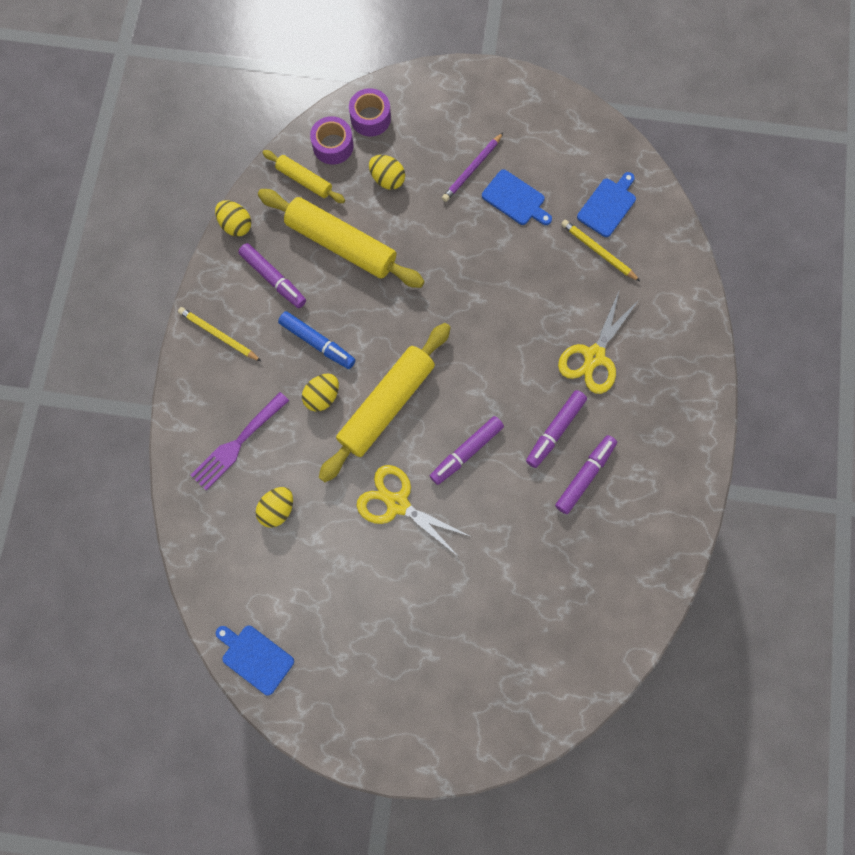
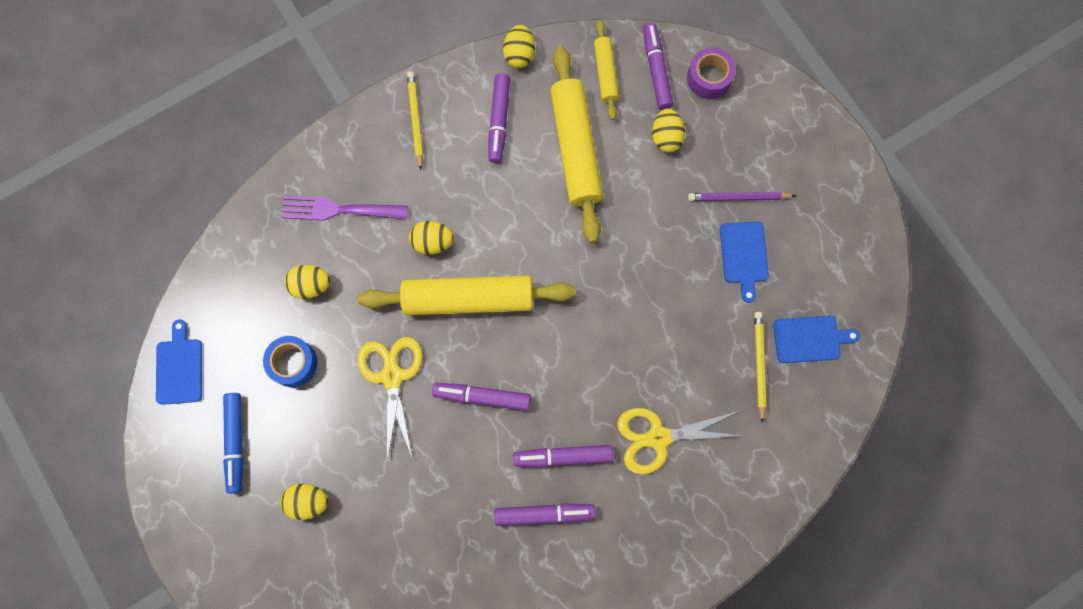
camera: 50 degrees right, 0 degrees up
blue marker [278,311,355,369] -> blue marker moved to [223,393,243,494]
purple tape [310,116,354,165] -> purple marker [643,22,673,110]
none -> blue tape [263,336,317,387]
none -> yellow egg [280,484,329,520]

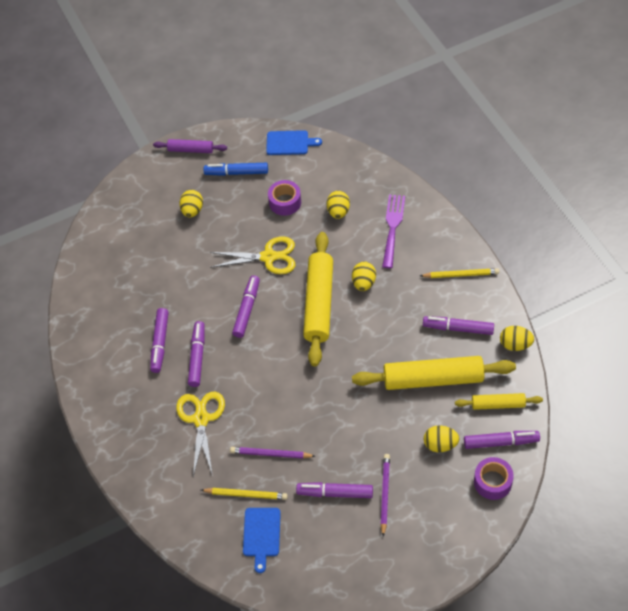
camera: 100 degrees right, 20 degrees down
blue tape [263,336,317,387] -> purple tape [268,180,301,216]
blue cutting board [720,222,769,303] -> purple marker [296,482,373,498]
none -> purple rolling pin [153,139,227,153]
none -> purple pencil [230,447,315,459]

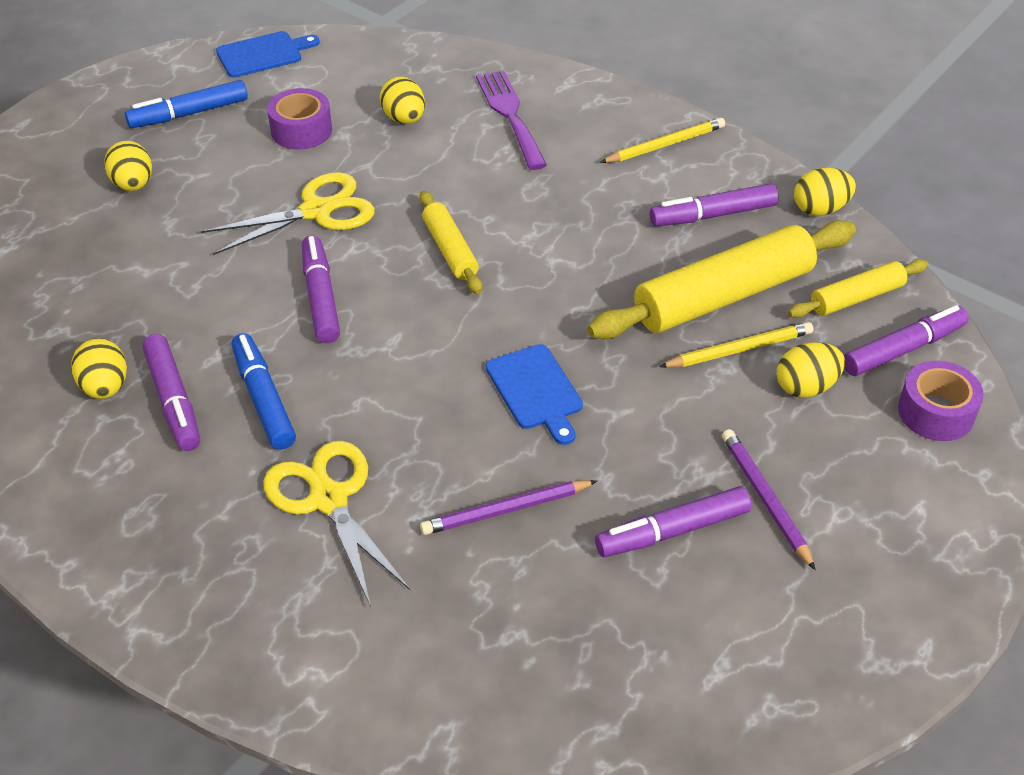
camera: 30 degrees left, 10 degrees down
purple rolling pin [153,139,227,153] -> none
purple marker [188,321,205,387] -> blue marker [232,333,296,450]
yellow pencil [201,488,288,500] -> yellow pencil moved to [659,322,814,368]
blue cutting board [243,508,281,573] -> blue cutting board moved to [486,344,583,445]
yellow rolling pin [303,232,333,367] -> yellow rolling pin [419,191,483,294], size x0.53
yellow egg [352,262,376,291] -> yellow egg moved to [71,338,127,399]

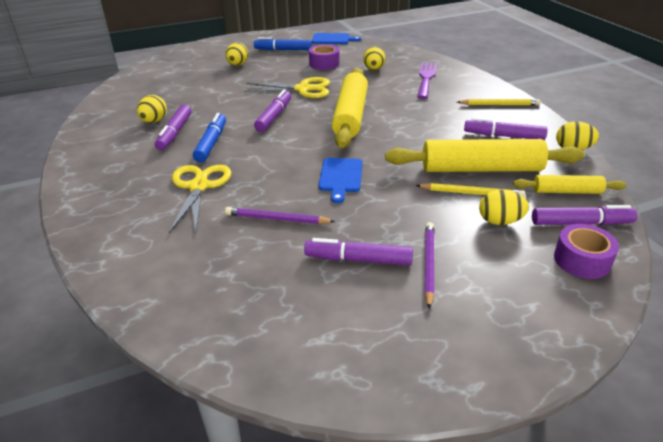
camera: 30 degrees right, 10 degrees down
yellow rolling pin [419,191,483,294] -> yellow rolling pin [332,68,368,148], size x1.89

